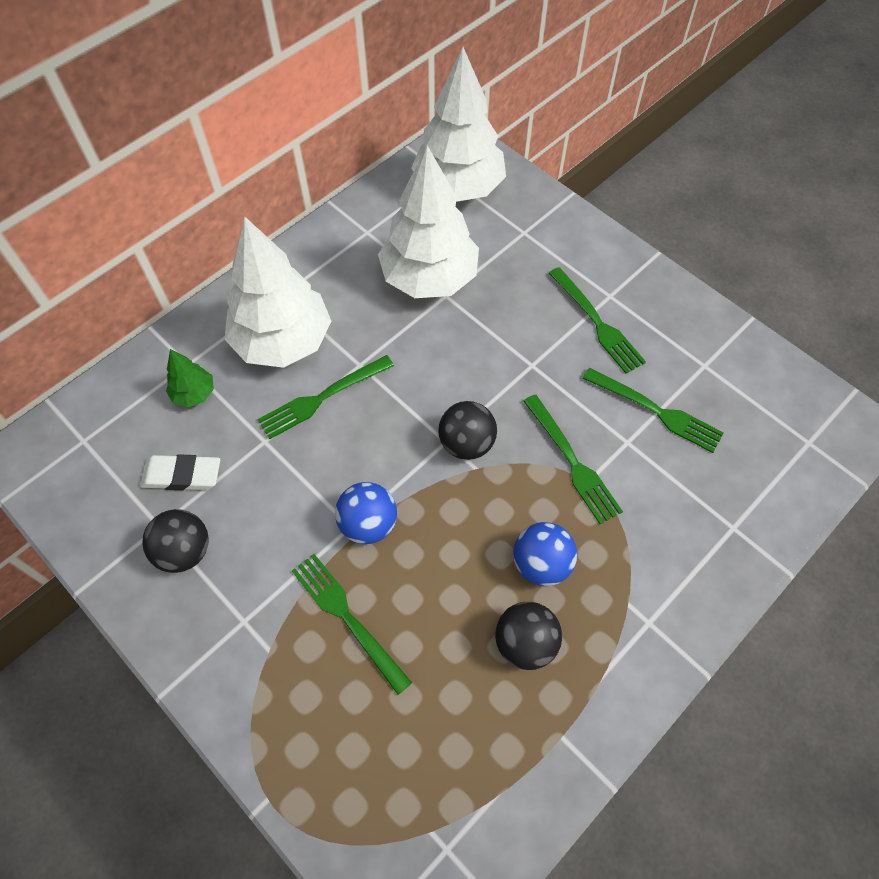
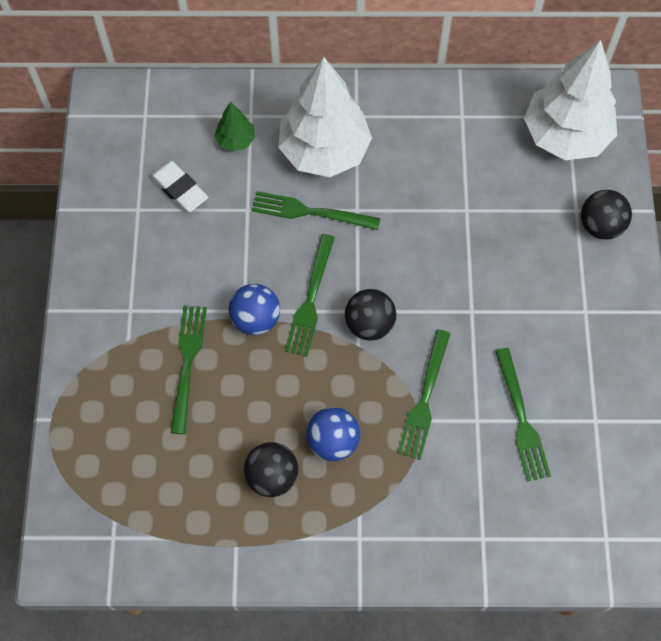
camera: 45 degrees right, 5 degrees up
black ball [142,509,209,573] -> black ball moved to [581,190,632,240]
white tree [378,145,479,298] -> none
green fork [548,267,646,374] -> green fork moved to [285,234,335,356]

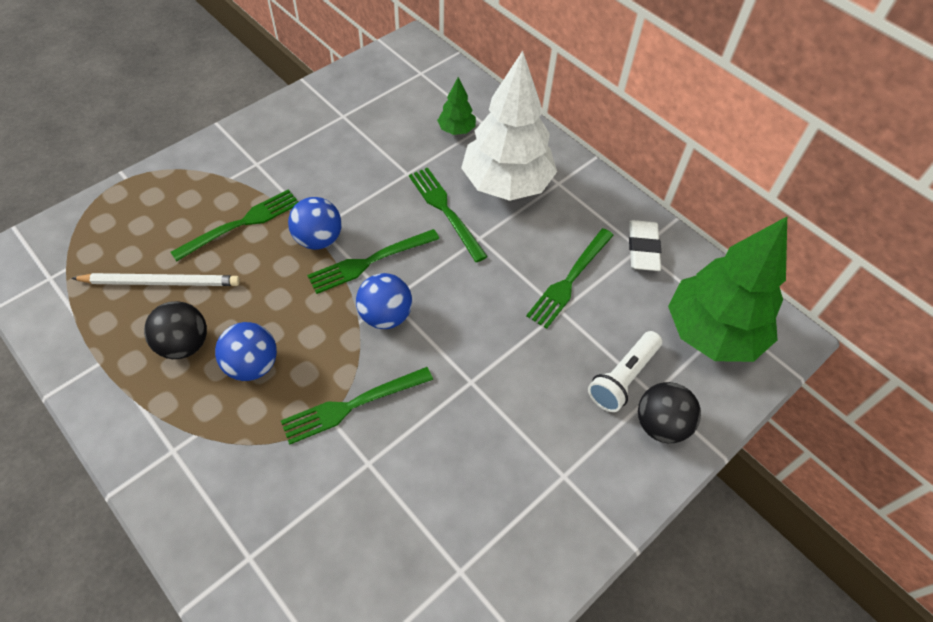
camera: 45 degrees right, 10 degrees down
white eraser [150,161,208,212] -> white eraser moved to [629,220,661,271]
black ball [345,289,396,340] -> blue ball [356,273,412,329]
green fork [495,348,551,481] -> green fork moved to [526,228,614,329]
white tree [524,40,617,160] -> green tree [668,217,787,362]
none -> white pencil [71,273,240,286]
none -> white flashlight [588,331,662,412]

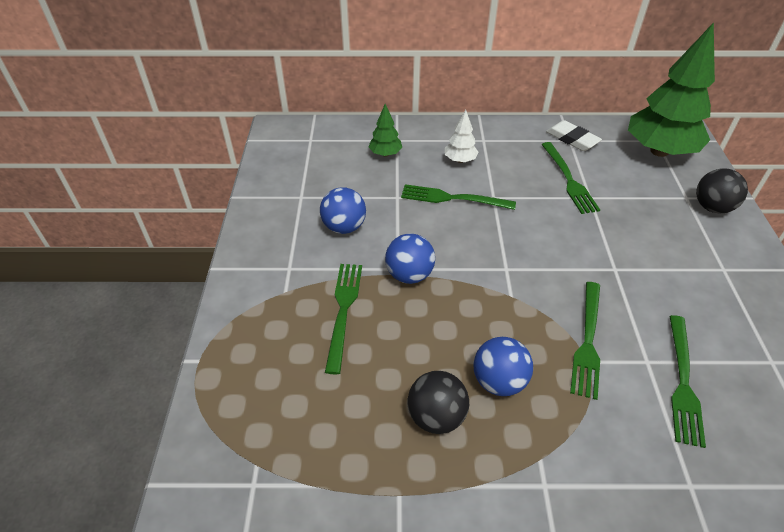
camera: 45 degrees left, 10 degrees down
white pencil [71,273,240,286] -> none
green fork [307,229,439,294] -> green fork moved to [669,315,706,448]
blue ball [356,273,412,329] -> blue ball moved to [320,187,366,234]
white tree [461,50,557,201] -> white tree [445,110,479,163], size x0.44
white flashlight [588,331,662,412] -> none

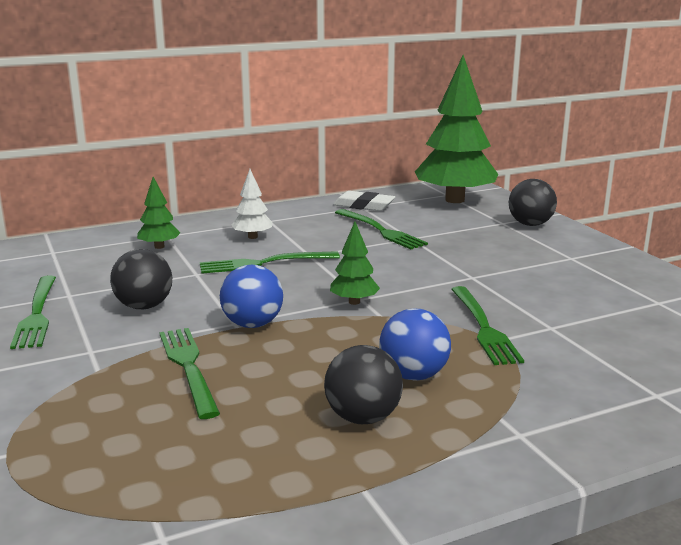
camera: 25 degrees left, 25 degrees down
blue ball [320,187,366,234] -> black ball [110,249,172,309]
green fork [669,315,706,448] -> green fork moved to [10,275,56,349]
none -> green tree [330,222,380,305]

